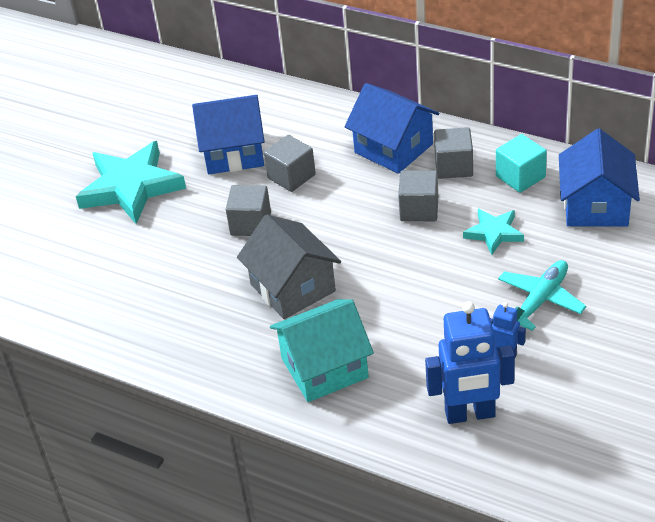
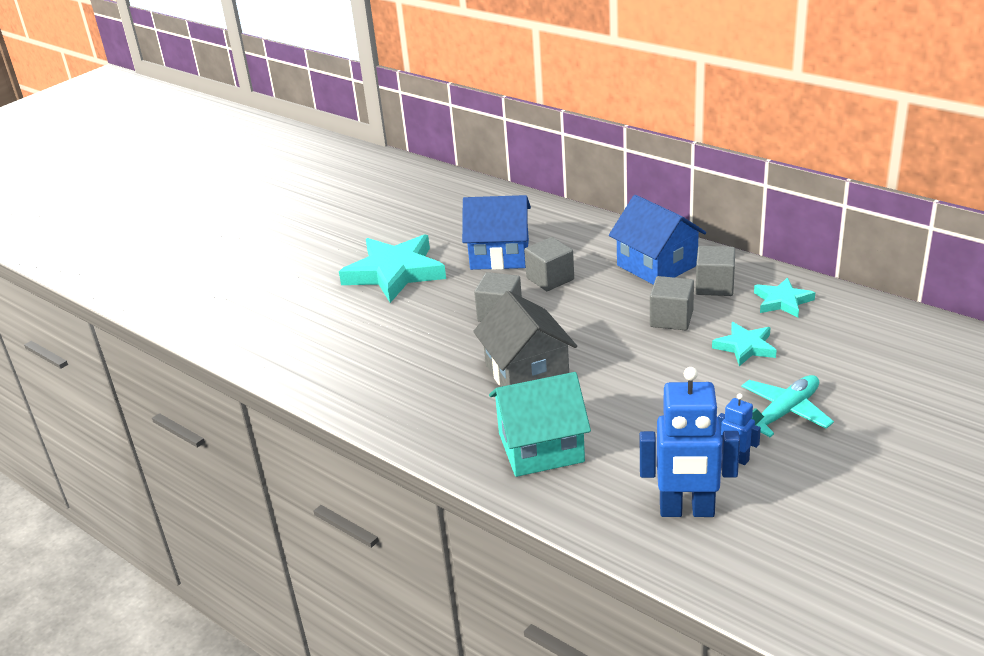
camera: 10 degrees right, 10 degrees down
turquoise cube [496,134,547,193] -> turquoise star [754,277,815,318]
blue house [559,129,640,227] -> none

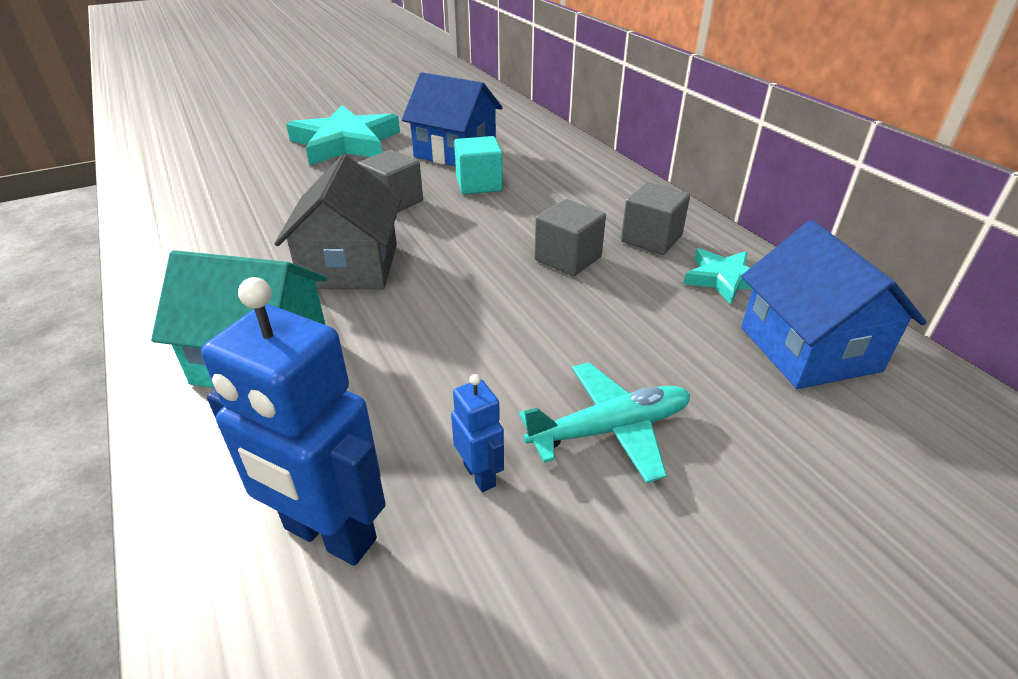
camera: 20 degrees right, 5 degrees up
grey cube [524,237,574,291] -> turquoise cube [454,136,503,194]
blue house [609,195,706,285] -> blue house moved to [741,220,927,389]
turquoise star [712,322,777,366] -> none

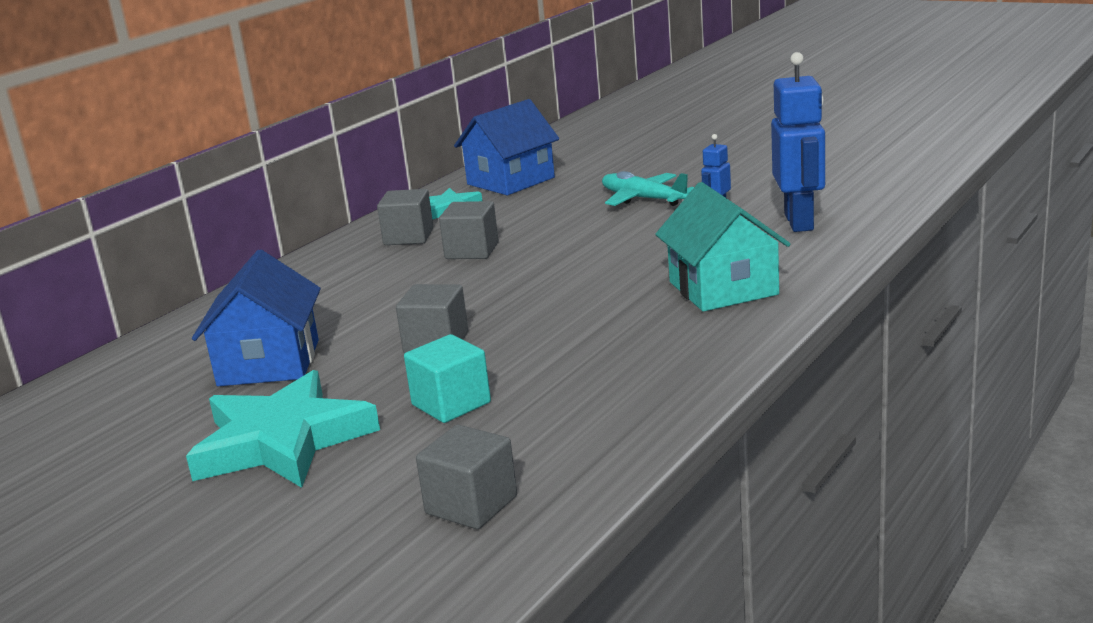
camera: 115 degrees left, 15 degrees down
grey house [274,155,402,289] -> none
turquoise cube [454,136,503,194] -> turquoise cube moved to [404,334,491,423]
none -> grey cube [416,425,517,529]

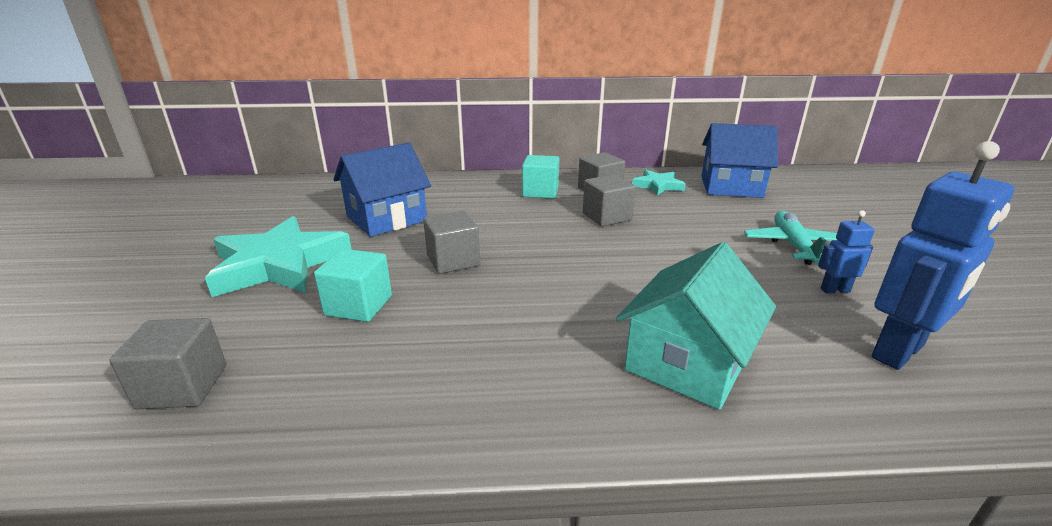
camera: 50 degrees right, 5 degrees up
none -> turquoise cube [522,155,560,199]

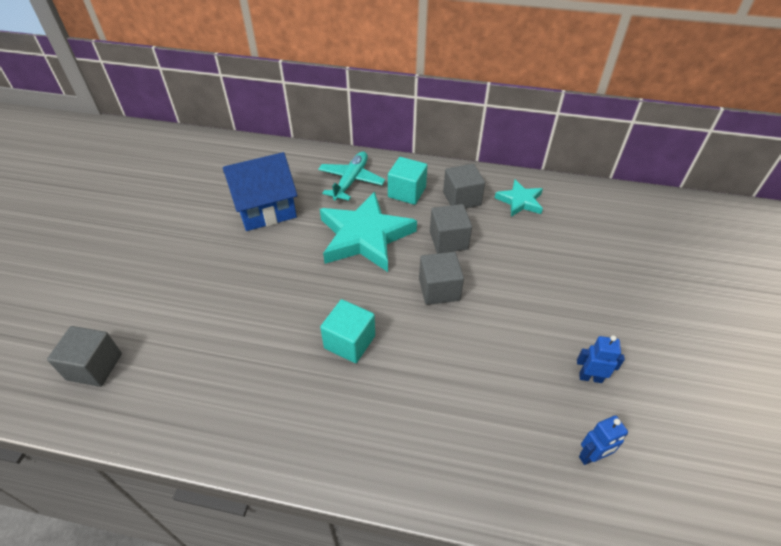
camera: 15 degrees right, 20 degrees up
turquoise star [205,216,352,297] -> turquoise star moved to [320,191,417,272]
turquoise cube [314,249,392,322] -> turquoise cube moved to [320,299,375,363]
grey cube [423,211,480,274] -> grey cube moved to [419,252,464,305]
turquoise house [616,242,776,410] -> none
blue house [701,123,778,198] -> none
turquoise plane [744,211,837,265] -> turquoise plane moved to [318,151,385,201]
blue robot [871,141,1014,370] -> blue robot [579,415,628,465], size x0.49

